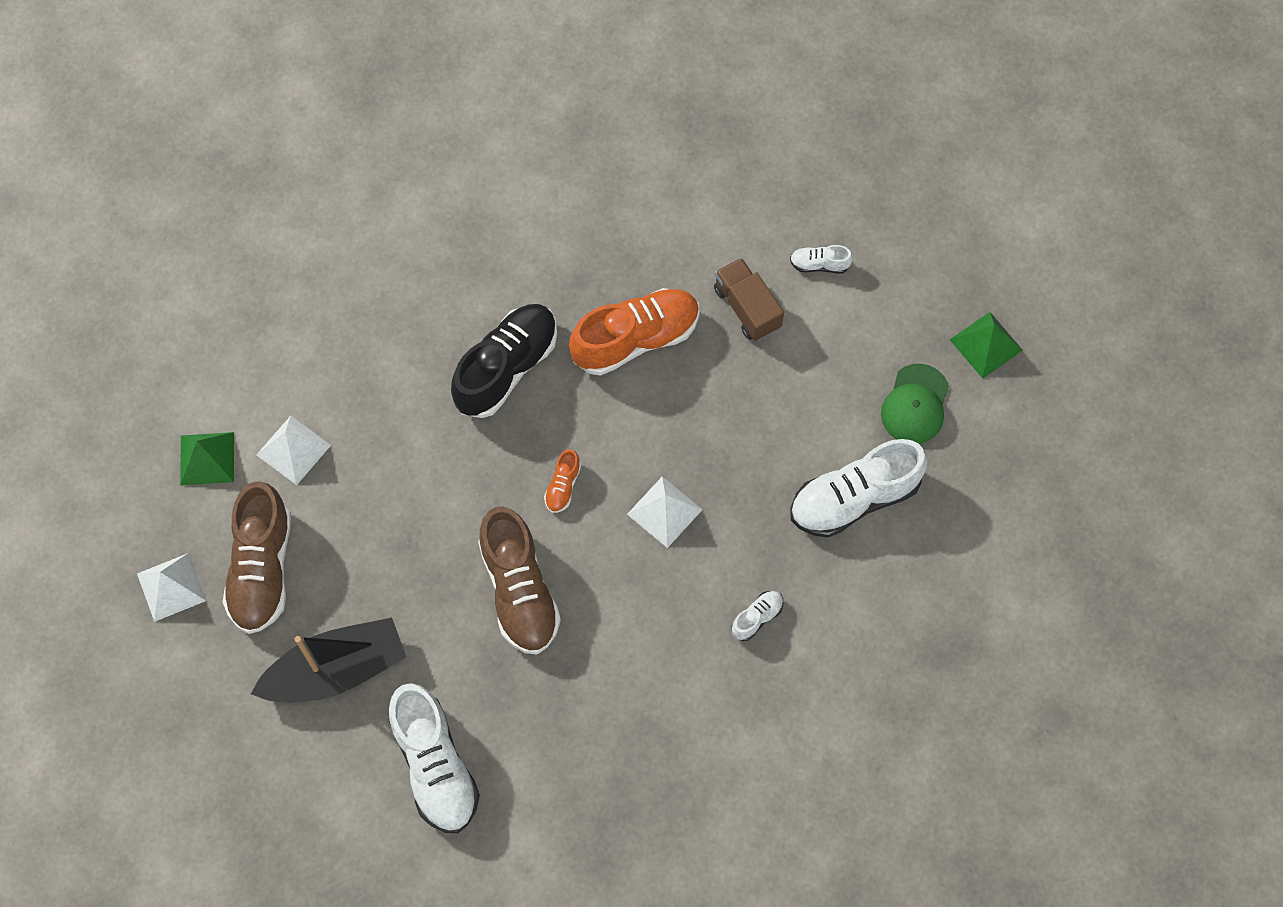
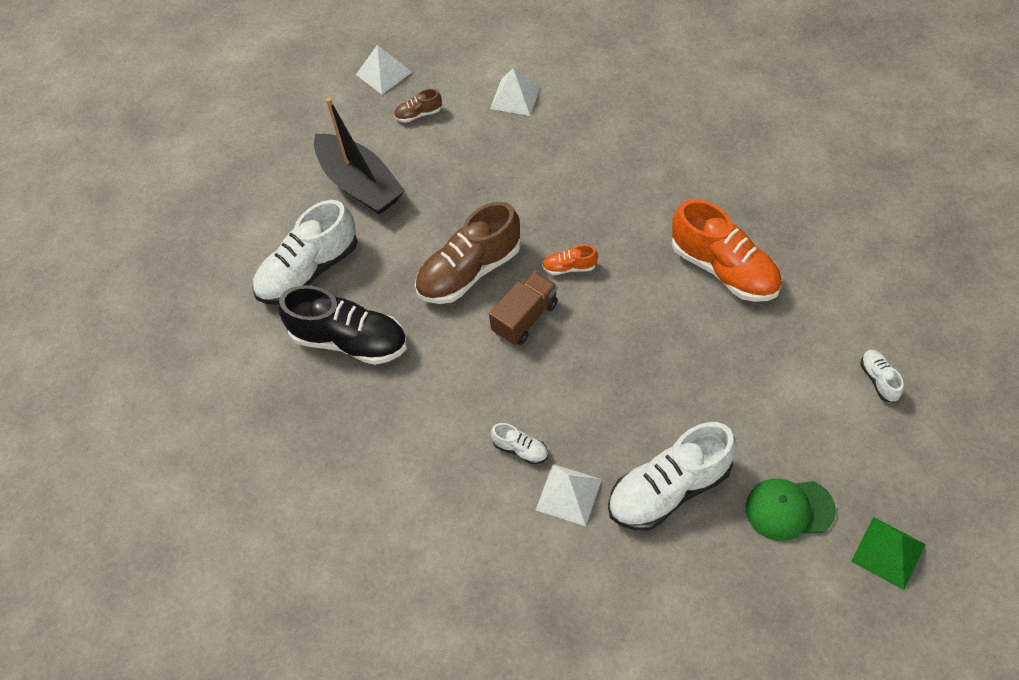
camera: 75 degrees right, 10 degrees down
green pyramid [180,432,234,486] -> none
brown shoe [223,482,291,634] -> brown shoe [394,89,442,123], size x0.45
black shoe [451,304,557,418] -> black shoe moved to [278,285,407,365]
white pyramid [627,476,703,548] -> white pyramid moved to [536,464,602,526]
brown truck [714,257,784,341] -> brown truck moved to [489,272,558,345]
white shoe [790,439,928,538] -> white shoe turned 75 degrees counterclockwise [608,422,736,531]

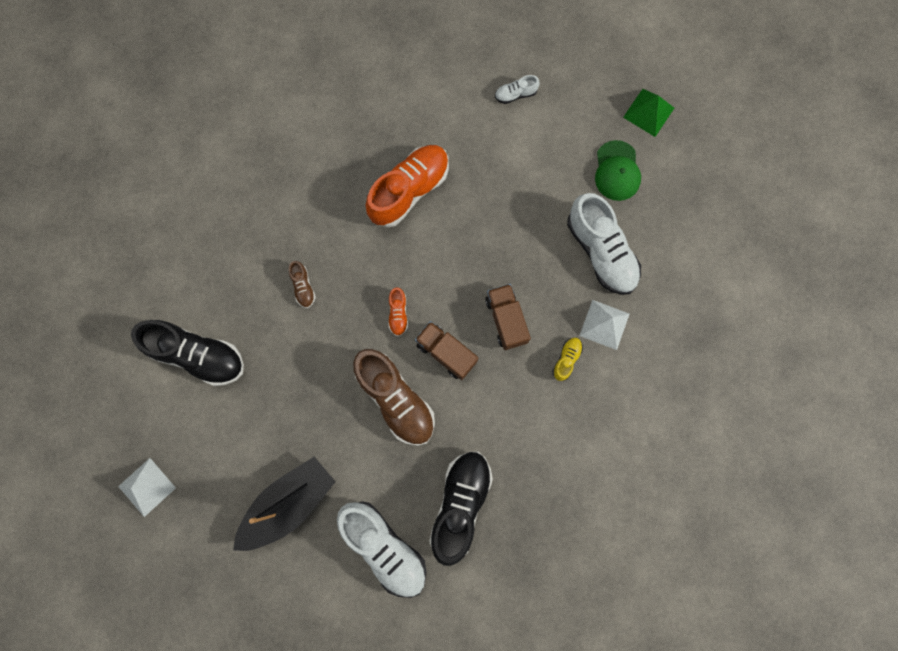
camera: 95 degrees left, 20 degrees up
brown shoe [394,89,442,123] -> brown shoe moved to [289,261,316,308]
white pyramid [490,68,541,116] -> black shoe [131,320,244,386]
white shoe [491,423,548,464] -> yellow shoe [552,338,583,381]
none -> brown truck [485,284,531,350]

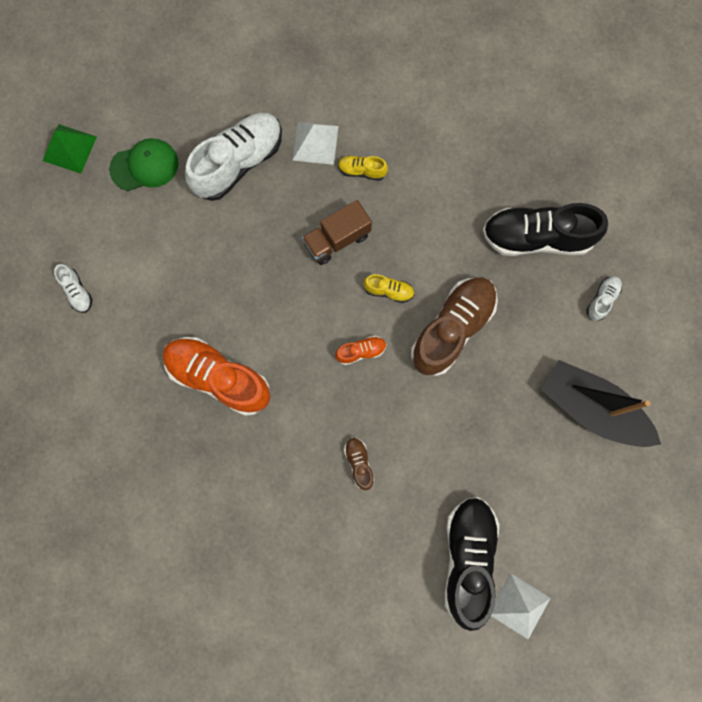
camera: 105 degrees left, 0 degrees up
white pyramid [118,458,176,517] -> white pyramid moved to [491,573,551,639]
brown shoe [289,261,316,308] -> brown shoe turned 75 degrees counterclockwise [344,437,374,490]
white shoe [337,501,426,598] -> white shoe [586,276,622,321], size x0.45
brown truck [415,321,478,380] -> yellow shoe [363,274,415,303]

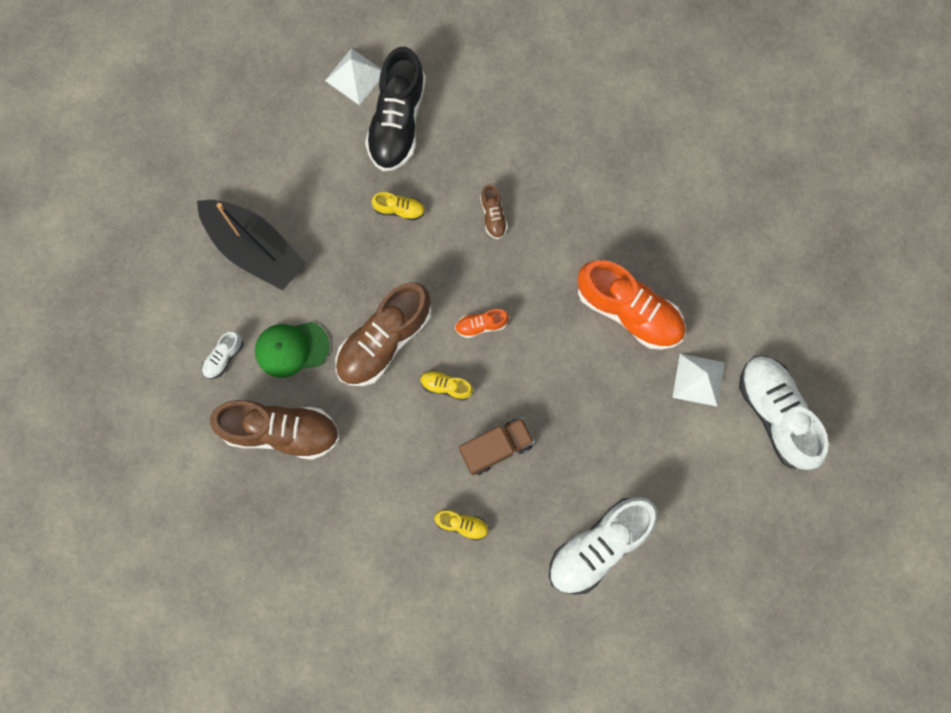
camera: 175 degrees left, 0 degrees up
green pyramid [43,124,97,174] -> none
white shoe [54,264,92,313] -> white shoe [739,356,829,470], size x2.24
green cap [109,138,179,191] -> green cap moved to [255,322,330,378]
white pyramid [292,122,339,165] -> white pyramid moved to [672,354,725,407]
black shoe [483,203,608,256] -> brown shoe [210,400,340,460]
none -> yellow shoe [371,192,425,221]

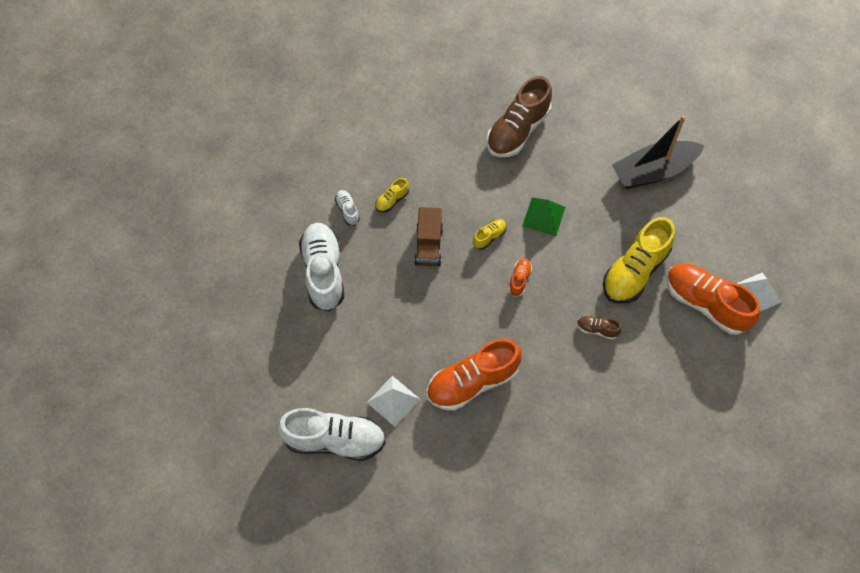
camera: 120 degrees right, 15 degrees down
white shoe [202,331,243,379] -> white shoe moved to [335,190,360,225]
green cap [255,322,330,378] -> none
brown shoe [335,282,432,386] -> green pyramid [522,198,565,236]
black shoe [365,46,426,172] -> orange shoe [667,263,760,335]
yellow shoe [371,192,425,221] -> yellow shoe [603,217,675,303], size x2.24

